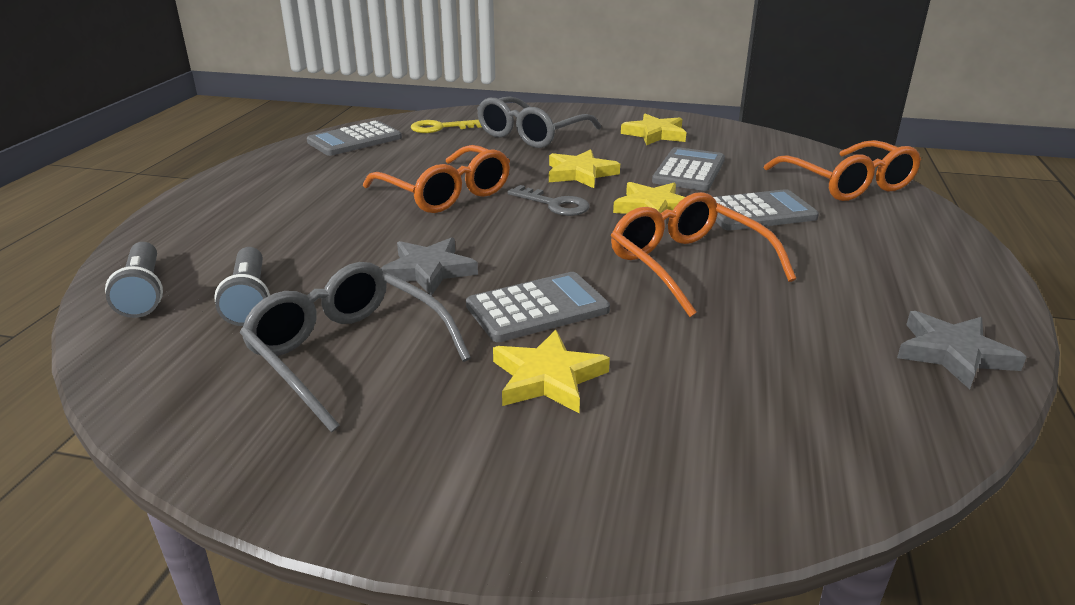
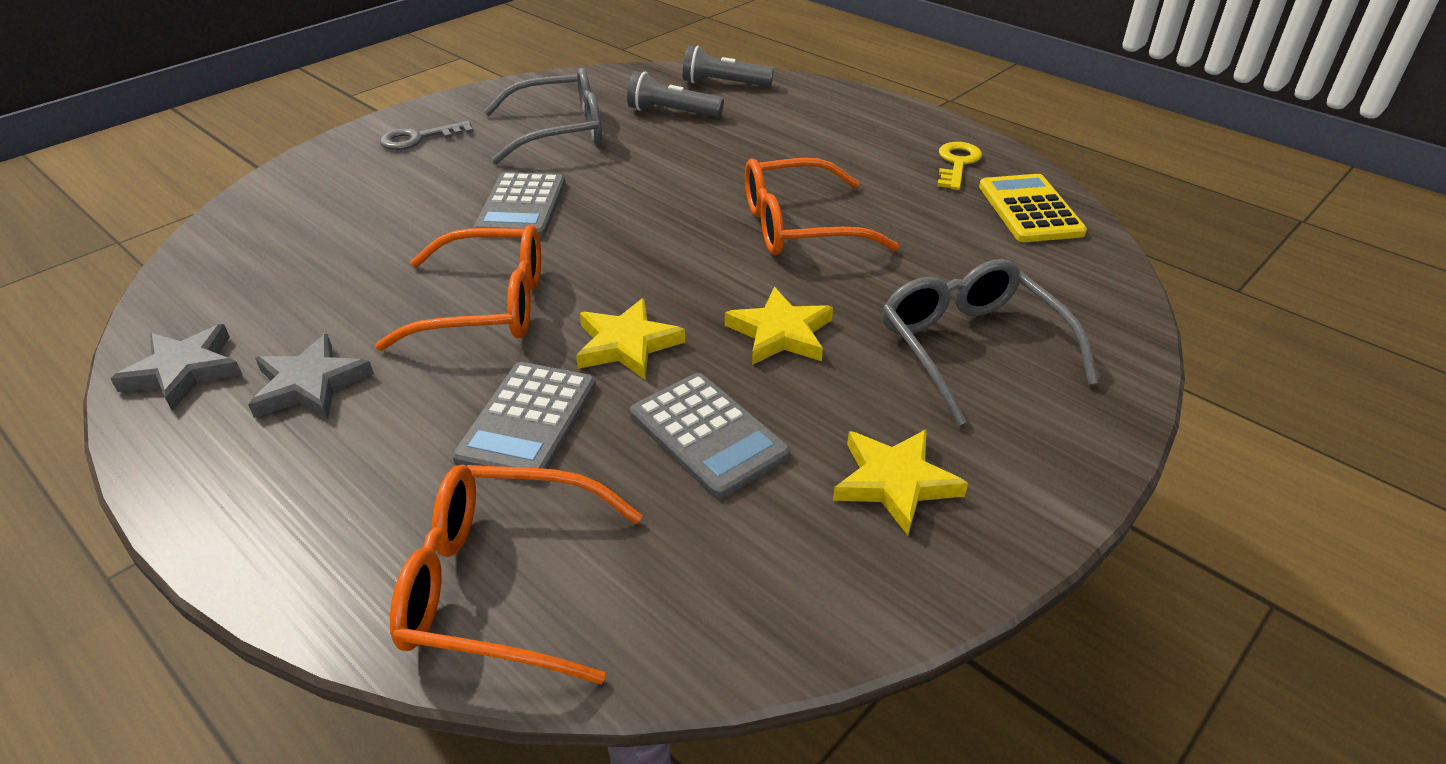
camera: 120 degrees right, 10 degrees up
grey calculator [307,121,402,156] -> yellow calculator [979,174,1087,242]
grey star [380,237,478,296] -> grey star moved to [248,334,374,420]
yellow key [411,120,482,133] -> yellow key moved to [937,142,982,190]
yellow star [493,330,610,413] -> none
grey key [507,185,589,216] -> grey key moved to [380,121,473,150]

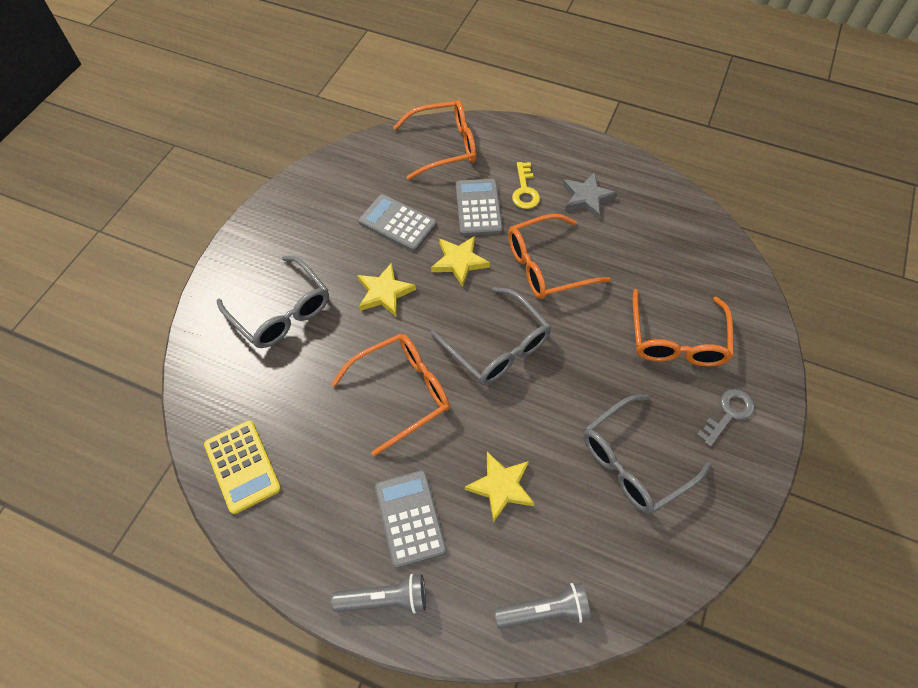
camera: 160 degrees right, 20 degrees up
grey star [110,324,242,411] -> none
grey calculator [473,172,566,238] -> grey calculator moved to [375,470,447,568]
grey flashlight [627,71,724,117] -> grey flashlight moved to [331,574,426,614]
yellow star [833,429,968,535] -> yellow star moved to [465,452,535,523]
yellow key [937,142,982,190] -> yellow key moved to [512,162,540,209]
none -> grey glasses [430,287,551,385]
none -> orange glasses [633,289,734,367]

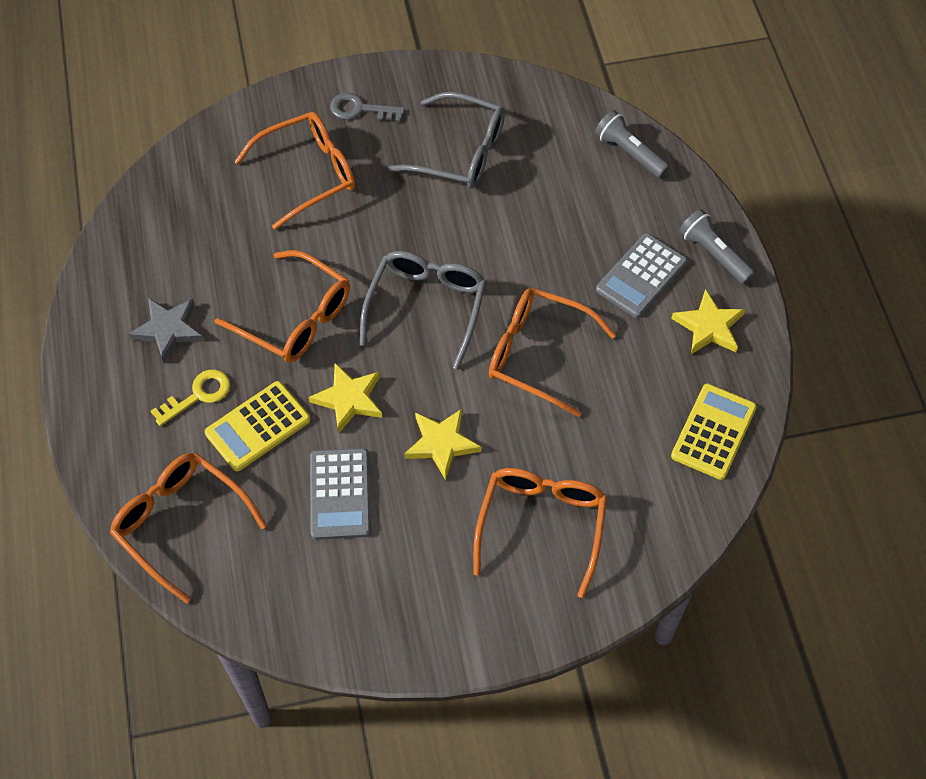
camera: 125 degrees left, 0 degrees up
grey glasses [217,256,329,348] -> orange glasses [473,468,607,598]
grey calculator [456,179,503,236] -> yellow calculator [205,381,311,471]
yellow star [465,452,535,523] -> yellow star moved to [671,289,745,355]

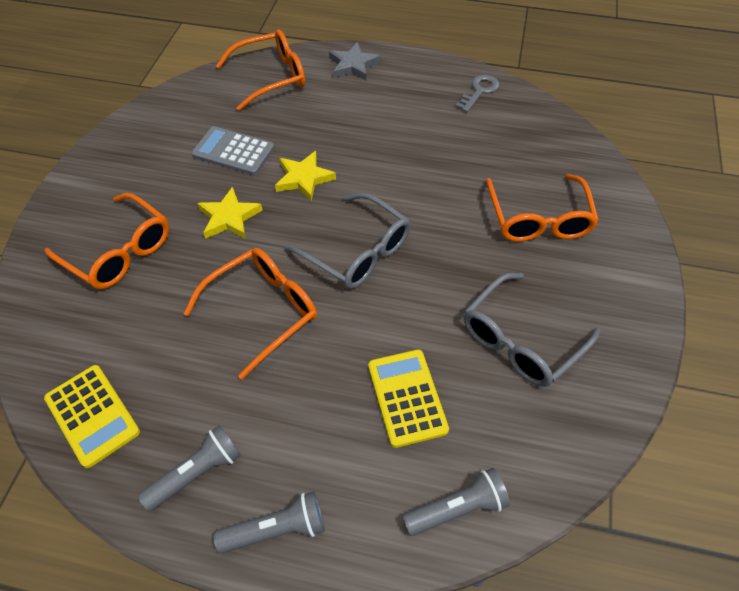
camera: 115 degrees right, 5 degrees down
grey star [129,298,204,363] -> grey star moved to [329,42,381,81]
yellow key [151,370,230,426] -> none
yellow calculator [205,381,311,471] -> yellow calculator moved to [368,350,449,448]
orange glasses [215,250,350,363] -> none
grey key [330,92,405,122] -> grey key moved to [455,75,499,112]
grey calculator [596,233,688,318] -> none
yellow star [671,289,745,355] -> grey flashlight [138,425,241,512]

